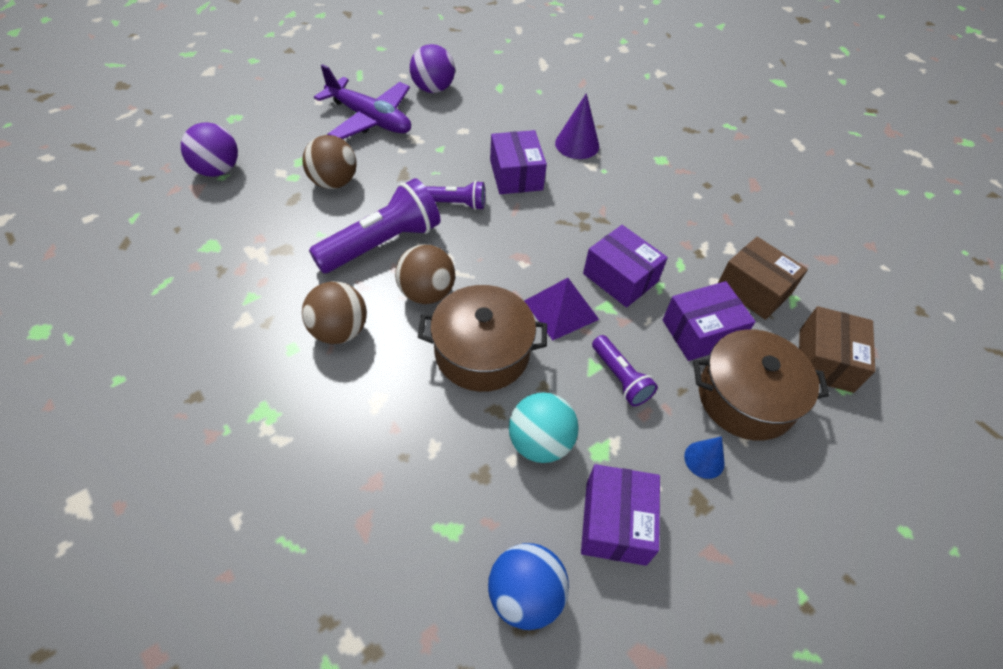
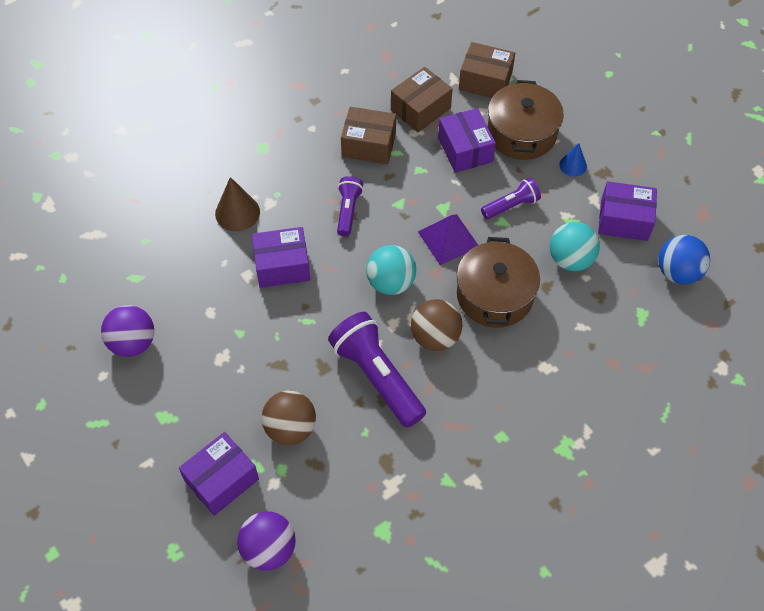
camera: 85 degrees left, 5 degrees up
brown ball [302,281,367,344] -> none
purple plane [314,64,411,139] -> none
purple flashlight [425,181,485,210] -> purple flashlight moved to [337,176,364,236]
purple cone [555,93,599,159] -> brown cone [215,177,260,231]
purple box [583,225,668,307] -> purple box moved to [179,432,259,516]
none -> brown box [341,107,396,164]
none -> turquoise ball [366,245,416,295]

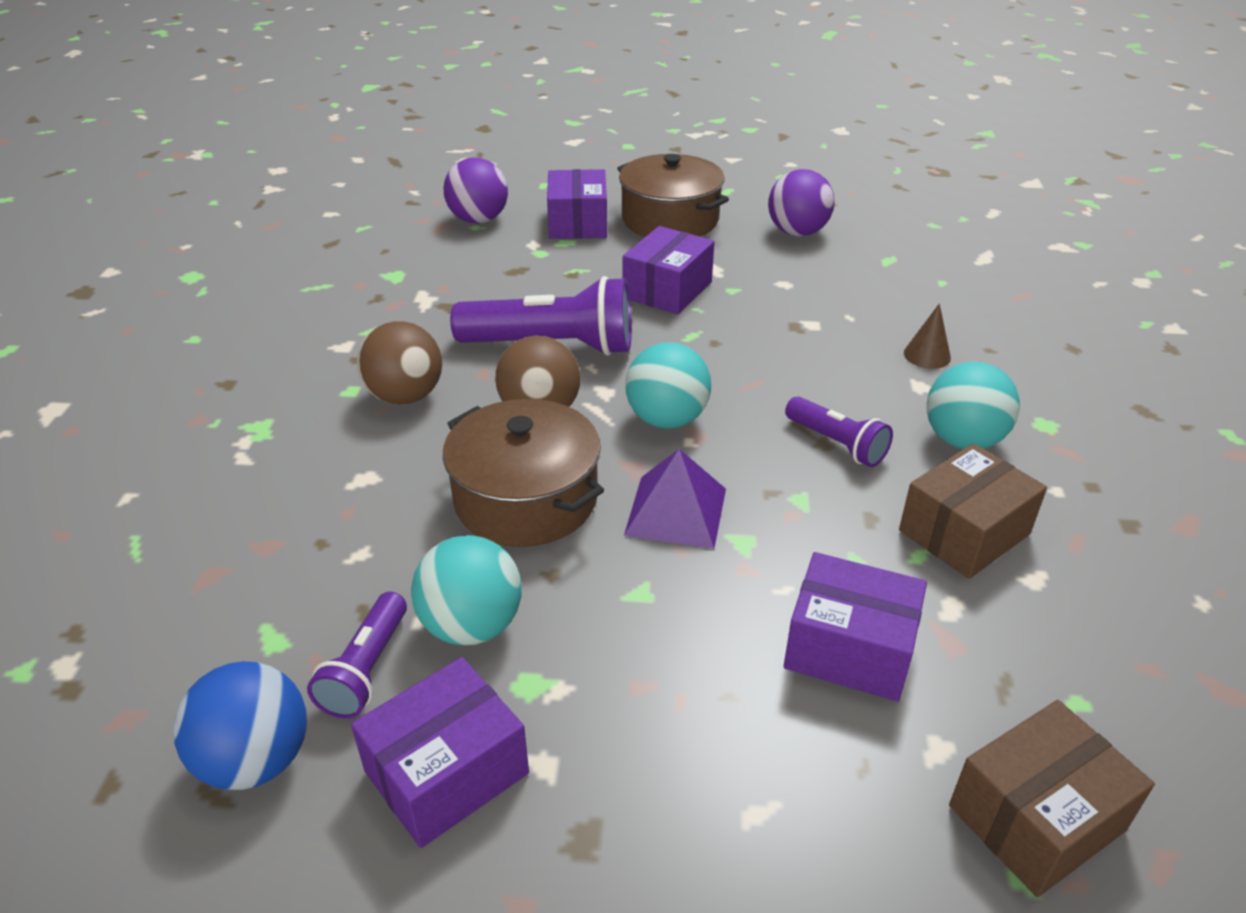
camera: 130 degrees right, 20 degrees down
brown cone [215,177,260,231] -> brown cone [904,303,951,369], size x0.63
purple box [252,227,310,288] -> purple box moved to [622,226,714,314]
brown ball [262,391,316,445] -> brown ball moved to [357,321,442,405]
brown box [391,67,453,132] -> none
purple flashlight [481,178,541,219] -> purple flashlight moved to [307,591,407,719]
brown pot [488,80,564,160] -> brown pot moved to [617,154,729,237]
blue cone [559,143,587,177] -> none
none -> turquoise ball [927,362,1020,449]

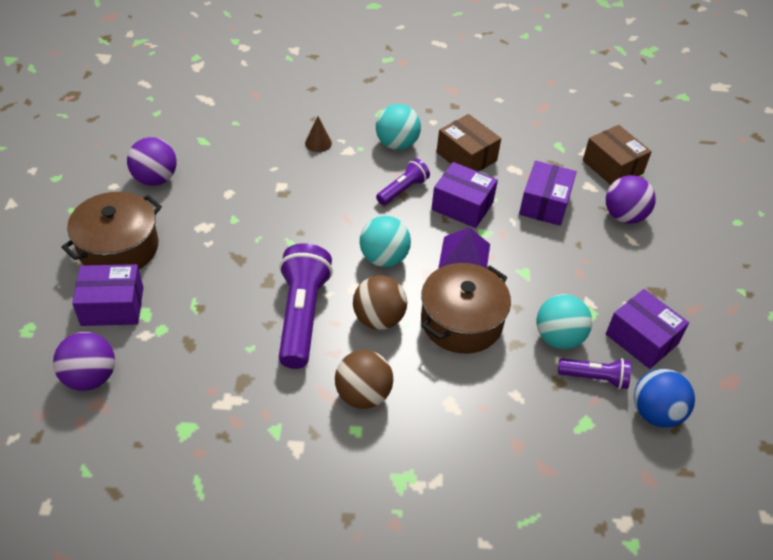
camera: 95 degrees left, 10 degrees up
purple box [622,226,714,314] -> purple box moved to [431,162,498,228]
none -> purple ball [606,175,656,224]

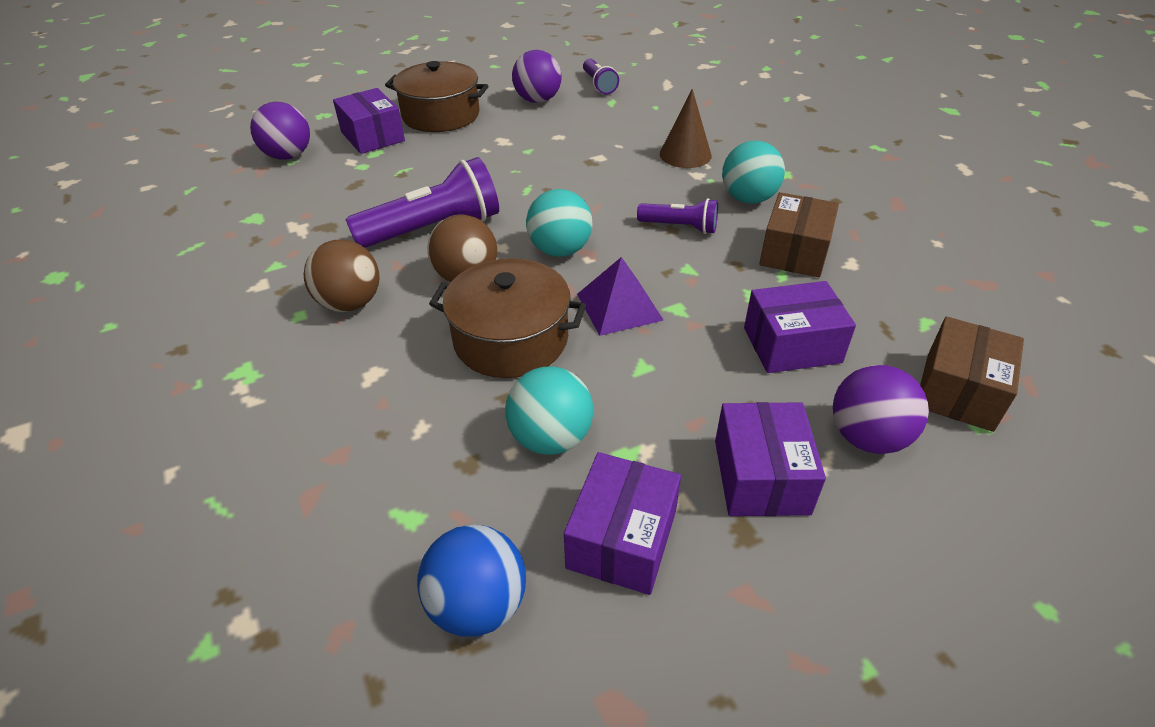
camera: 65 degrees right, 5 degrees down
brown cone [305,116,332,152] -> brown cone [660,89,712,168], size x1.59
purple box [431,162,498,228] -> purple box moved to [715,402,826,516]
purple flashlight [558,358,631,389] -> purple flashlight moved to [583,59,619,94]

